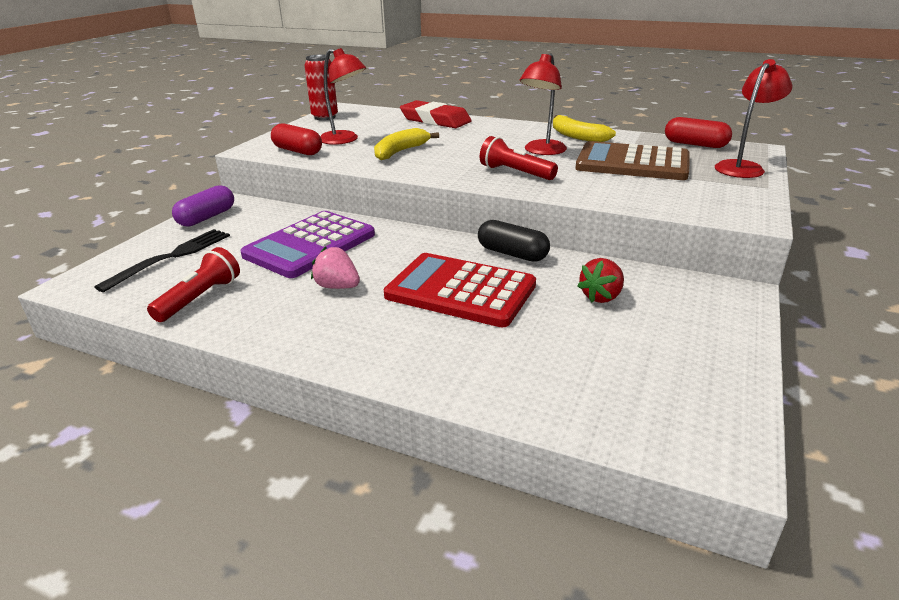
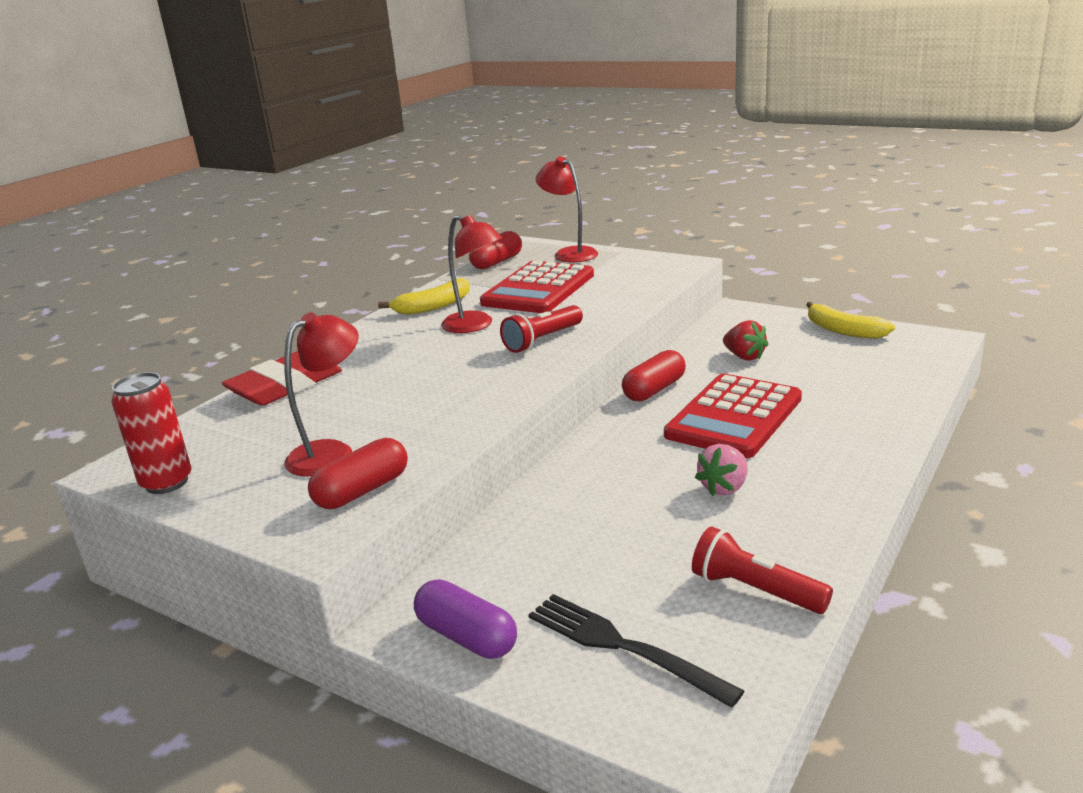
camera: 80 degrees left, 5 degrees down
purple calculator [240,211,375,278] -> none
yellow banana [374,128,439,160] -> yellow banana moved to [806,302,895,339]
black capsule [478,220,550,262] -> red capsule [622,350,686,402]
brown calculator [575,141,690,180] -> red calculator [480,261,594,313]

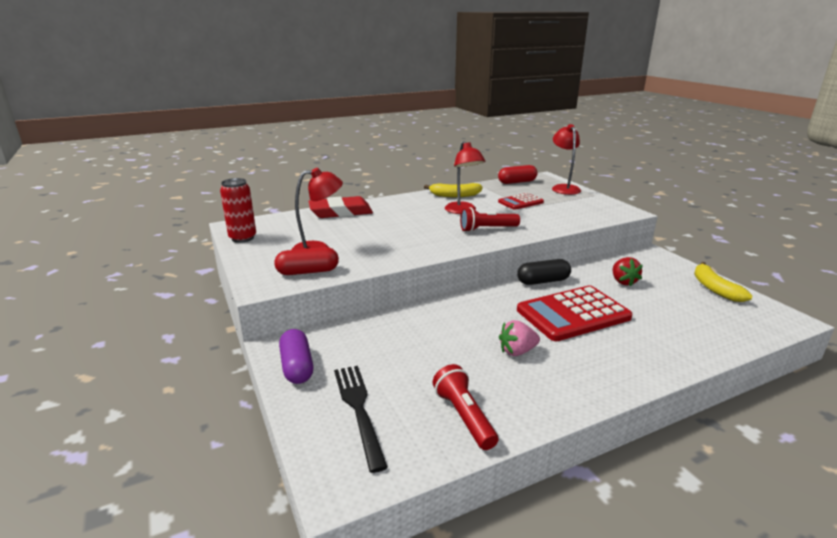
camera: 30 degrees right, 0 degrees up
red calculator [480,261,594,313] -> red calculator [498,193,544,210], size x0.55
red capsule [622,350,686,402] -> black capsule [517,259,571,285]

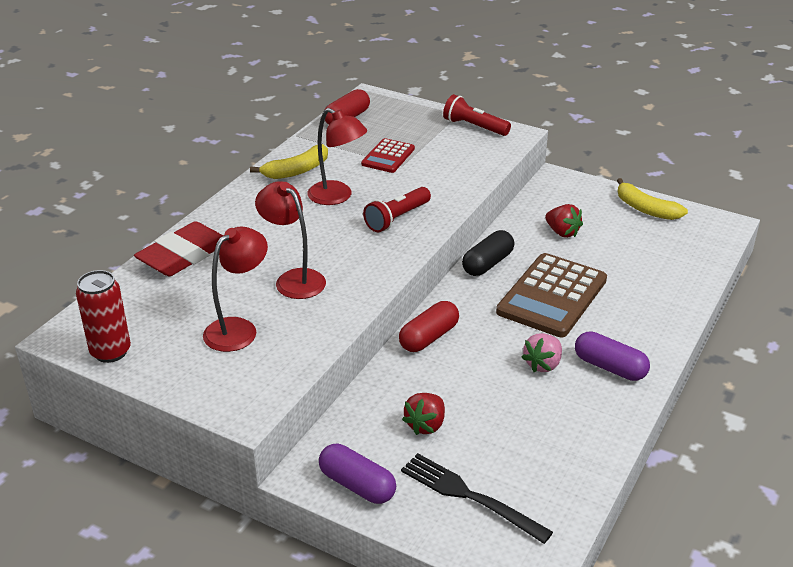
camera: 35 degrees left, 10 degrees up
red capsule [274,247,339,275] -> red capsule moved to [399,301,459,352]
red flashlight [433,364,498,450] -> red flashlight moved to [443,94,511,136]
red calculator [517,285,633,341] -> brown calculator [496,253,607,337]
red lamp [552,124,581,195] -> red lamp moved to [255,181,326,299]
none -> red strawberry [402,393,445,435]
none -> purple capsule [575,331,650,381]

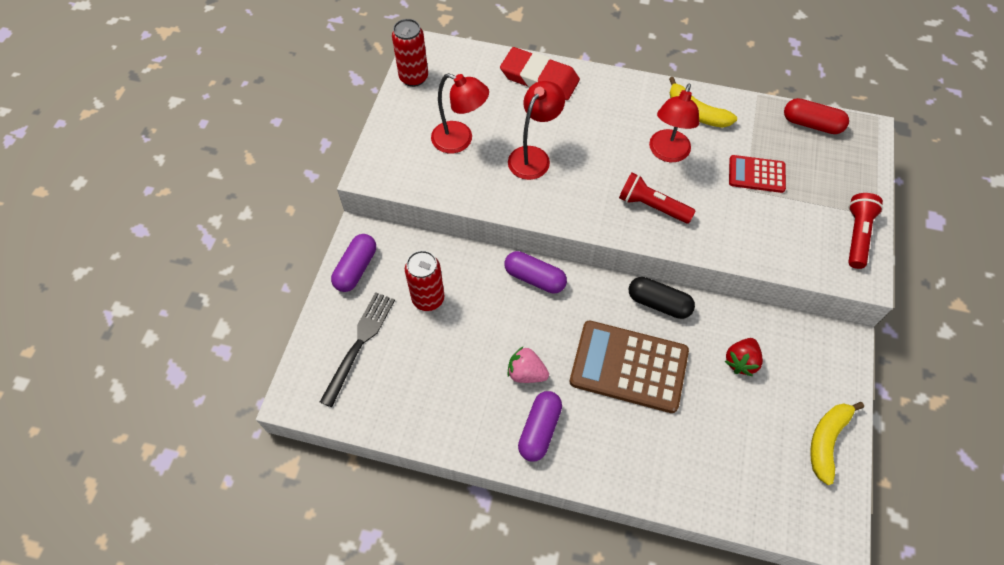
camera: 75 degrees right, 25 degrees up
red capsule [399,301,459,352] -> purple capsule [504,251,567,293]
red strawberry [402,393,445,435] -> red can [405,250,445,311]

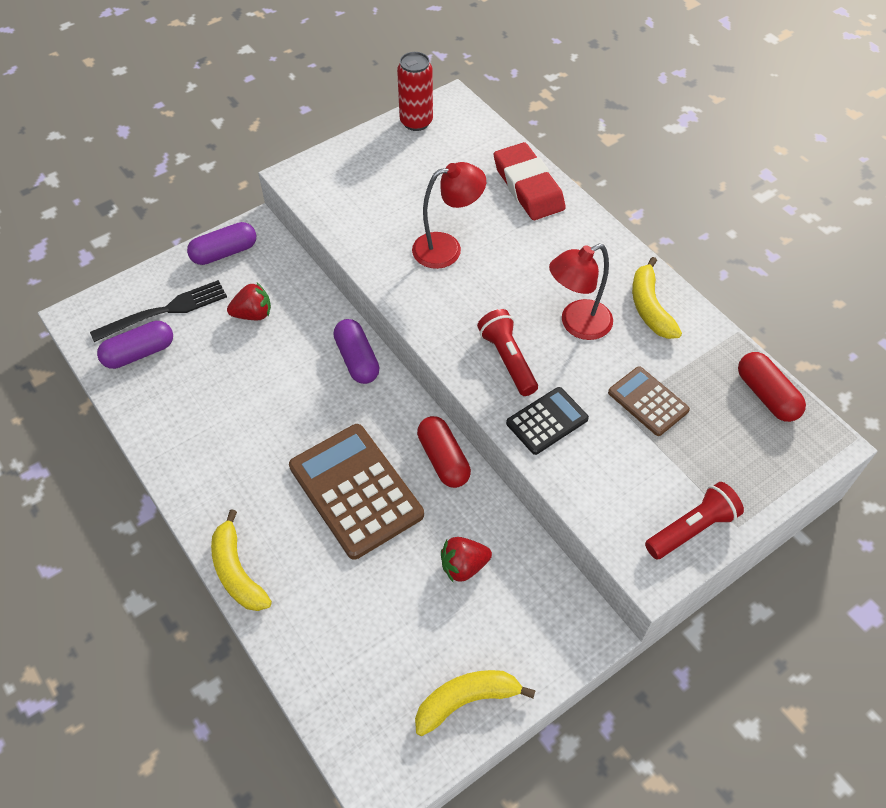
camera: 40 degrees right, 5 degrees down
red can [405,250,445,311] -> red strawberry [227,283,271,320]
red lamp [431,73,489,153] -> none
pink strawberry [507,346,549,383] -> none
purple capsule [518,391,562,462] -> purple capsule moved to [97,321,173,369]
black capsule [629,277,695,319] -> red capsule [417,416,471,488]
red calculator [729,155,786,193] -> brown calculator [608,366,690,436]
none -> yellow banana [211,509,272,611]
none -> black calculator [506,387,589,455]

